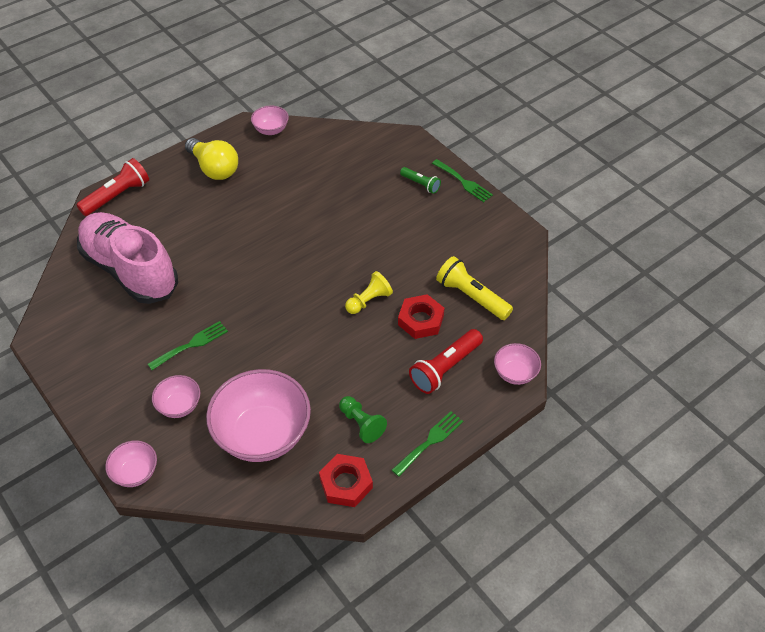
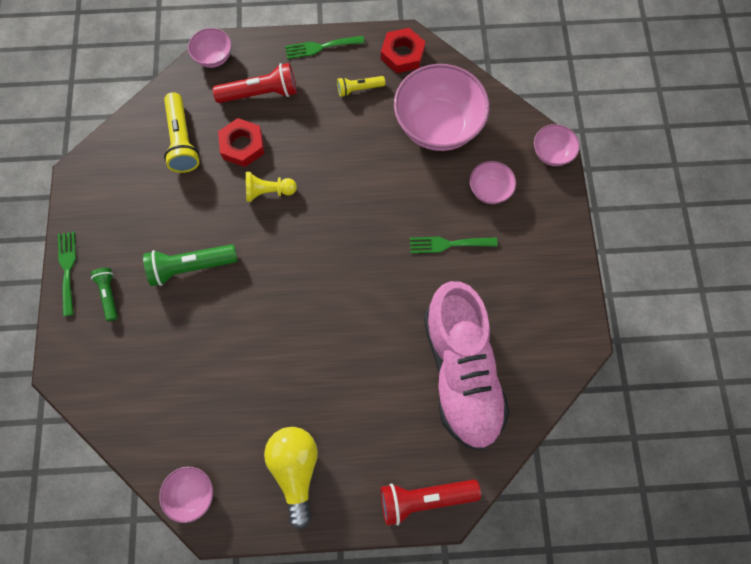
camera: 145 degrees left, 20 degrees up
green pawn [339,396,387,443] -> yellow flashlight [337,76,385,97]
none -> green flashlight [143,244,238,286]

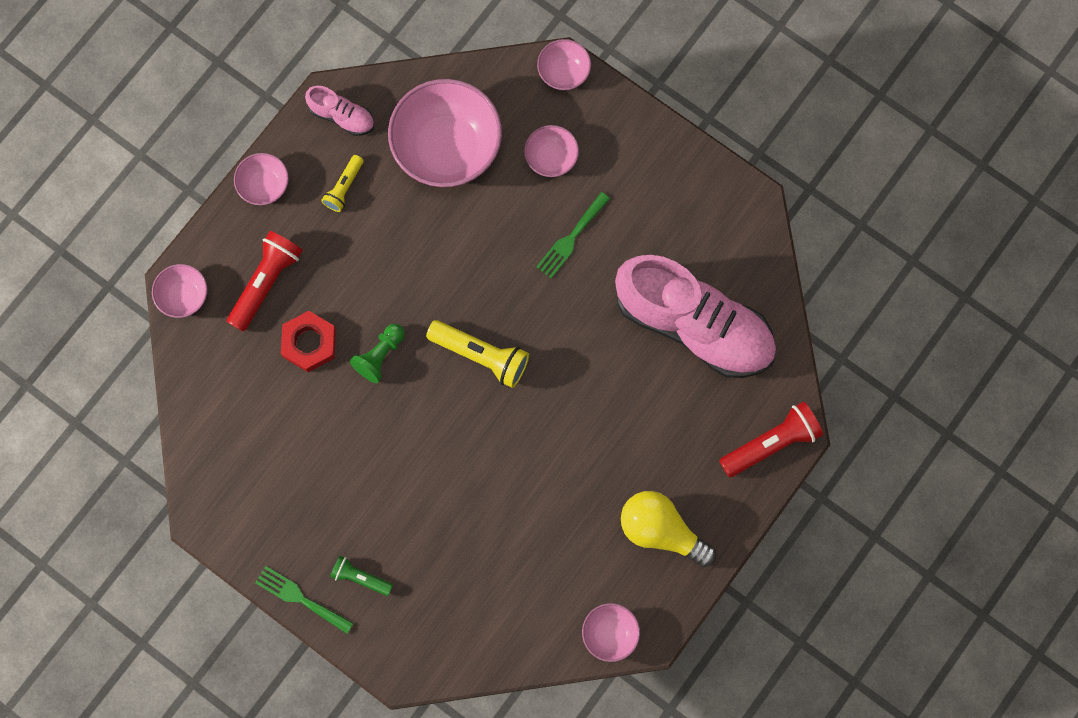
camera: 50 degrees left, 5 degrees up
green flashlight [143,244,238,286] -> none
yellow flashlight [164,92,200,173] -> yellow flashlight moved to [426,320,529,388]
yellow pawn [246,172,297,202] -> green pawn [350,324,405,383]
green fork [285,36,365,59] -> pink bowl [234,153,289,205]
red flashlight [380,479,481,525] -> red flashlight turned 150 degrees counterclockwise [719,402,823,477]
red nut [381,28,425,73] -> pink shoe [305,86,374,136]

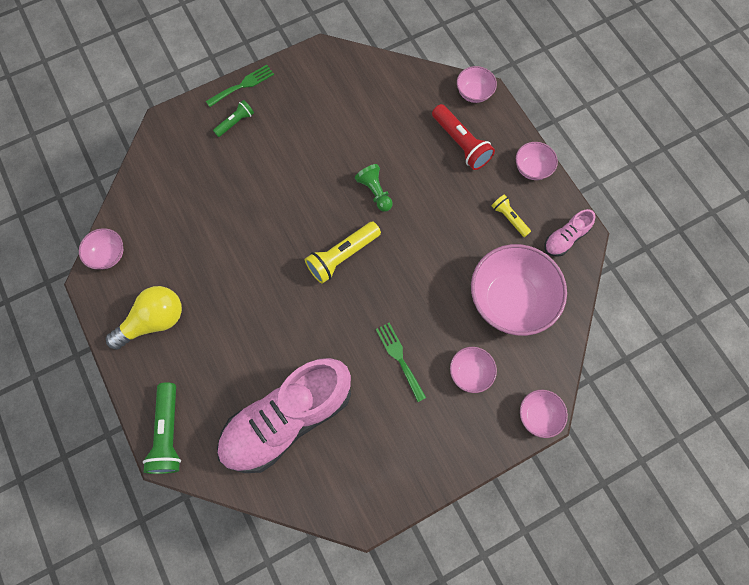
camera: 115 degrees right, 5 degrees down
red nut [281,311,336,372] -> none
red flashlight [719,402,823,477] -> green flashlight [143,383,181,474]

